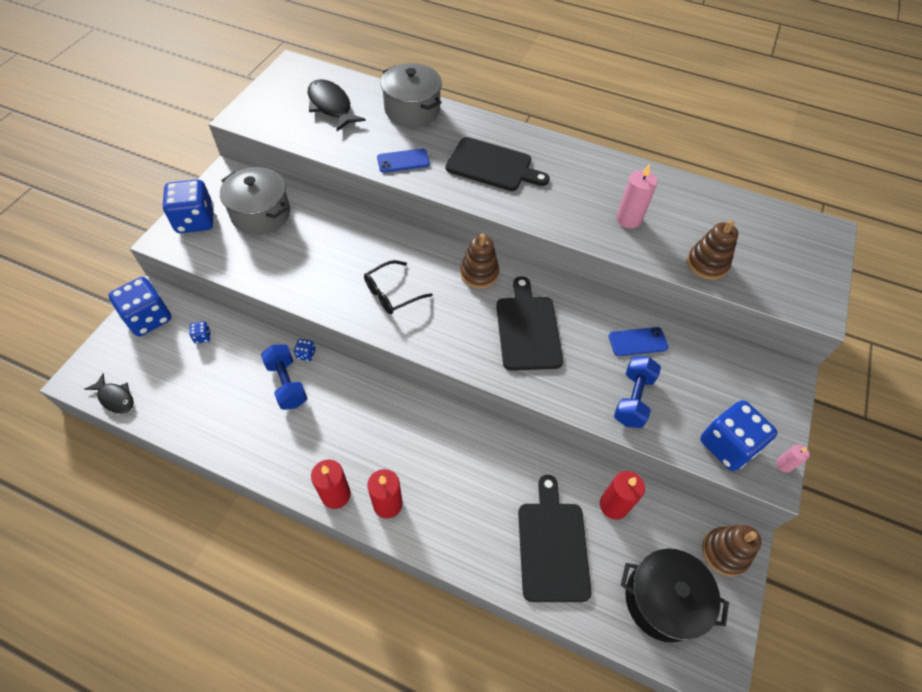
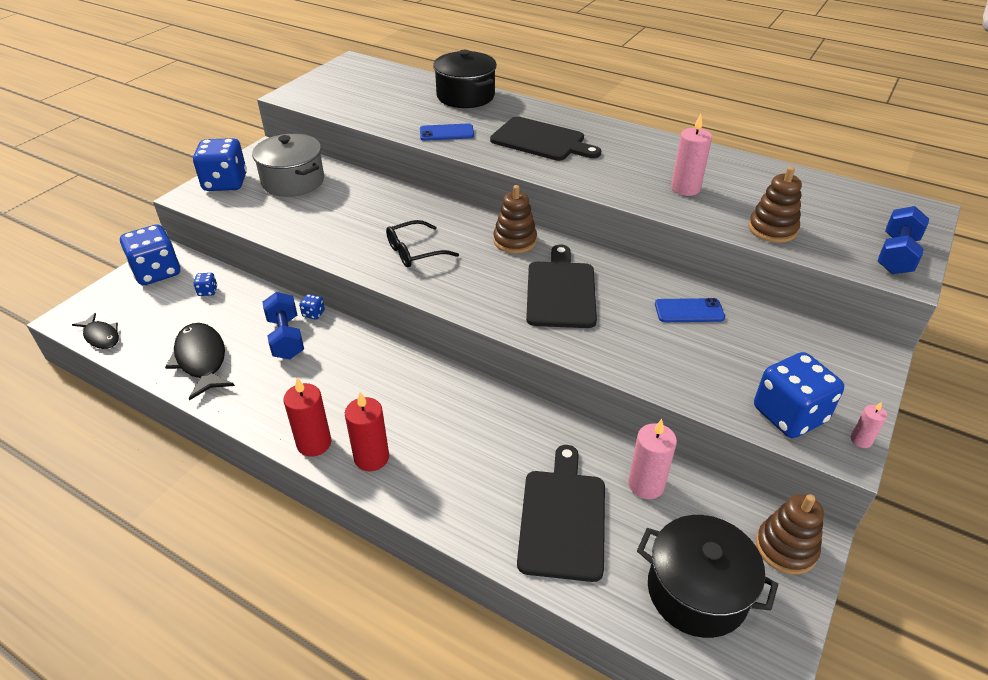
camera: 10 degrees right, 15 degrees down
black fish [308,79,366,131] -> black fish moved to [165,323,235,400]
grey pot [381,63,442,127] -> black pot [433,50,497,108]
red candle [600,471,645,520] -> pink candle [628,419,677,499]
blue dumbbell [614,356,661,428] -> blue dumbbell moved to [877,206,929,274]

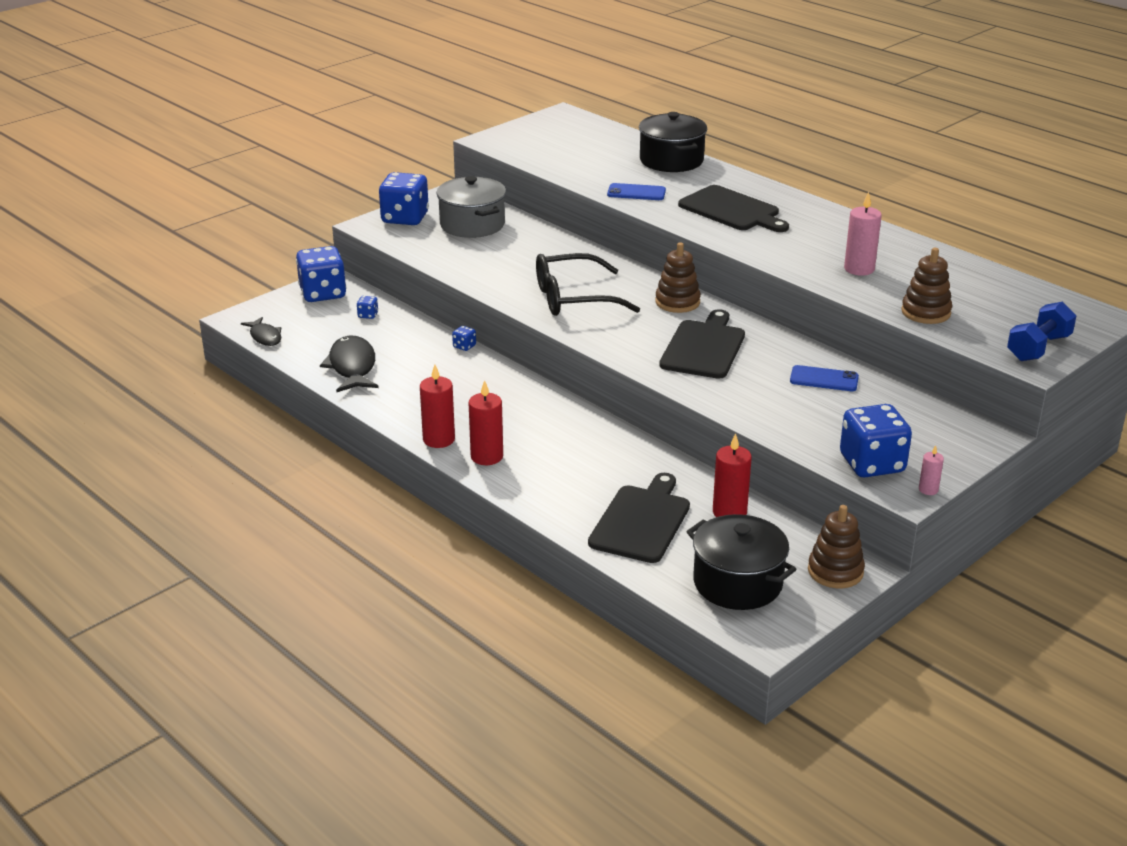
camera: 15 degrees right, 10 degrees down
blue dumbbell [262,292,304,359] -> none
black glasses [386,220,459,267] -> black glasses [536,253,640,316], size x1.57
pink candle [628,419,677,499] -> red candle [713,433,752,517]

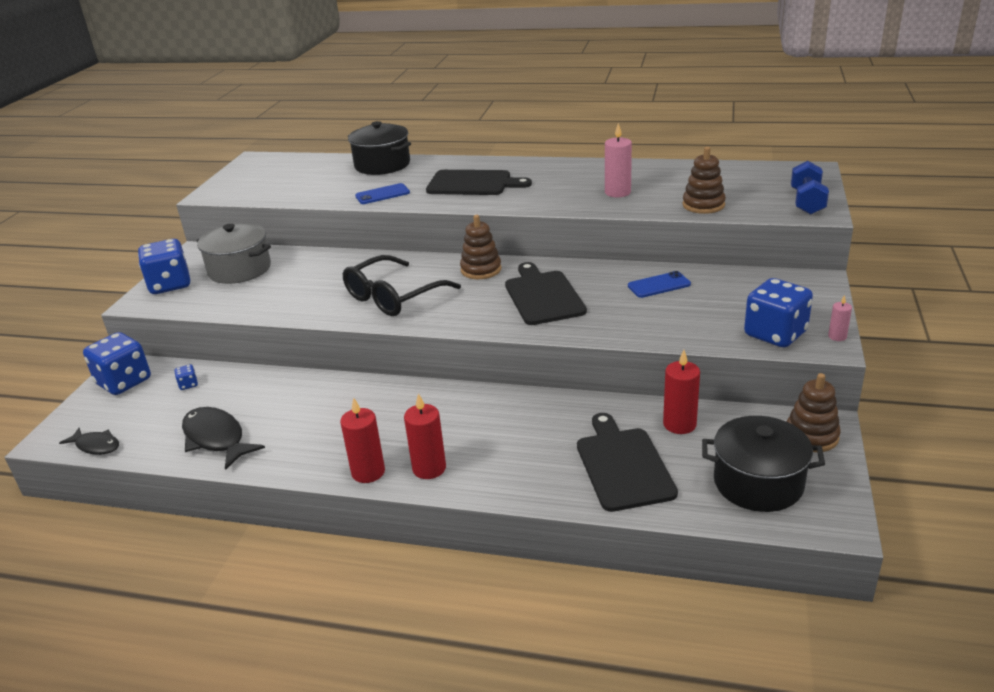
camera: 30 degrees left, 0 degrees up
blue dice [452,326,476,351] -> none

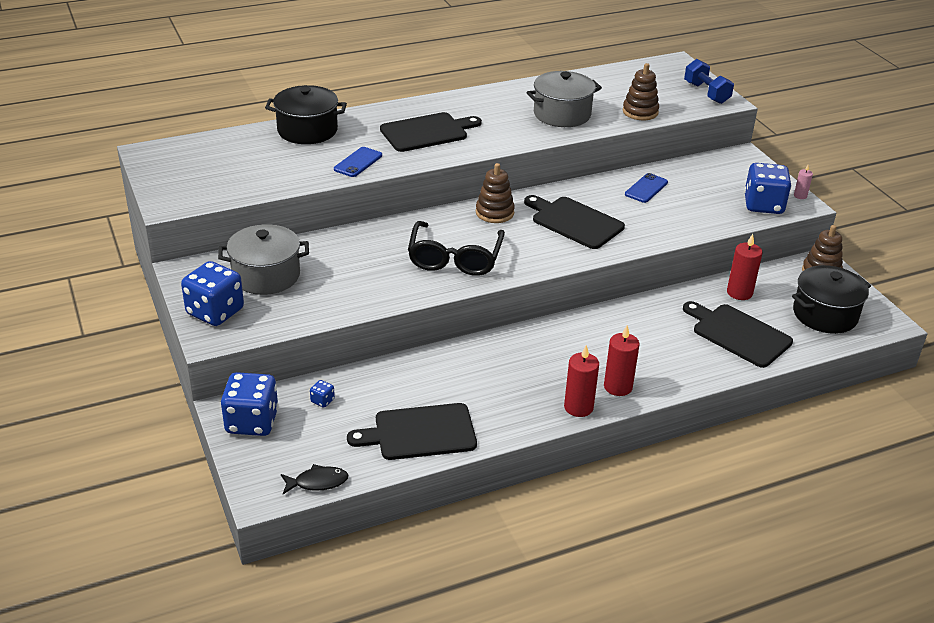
camera: 40 degrees left, 5 degrees up
black fish [182,407,265,470] -> black cutting board [347,403,477,460]
pink candle [605,123,632,198] -> grey pot [526,71,602,127]

